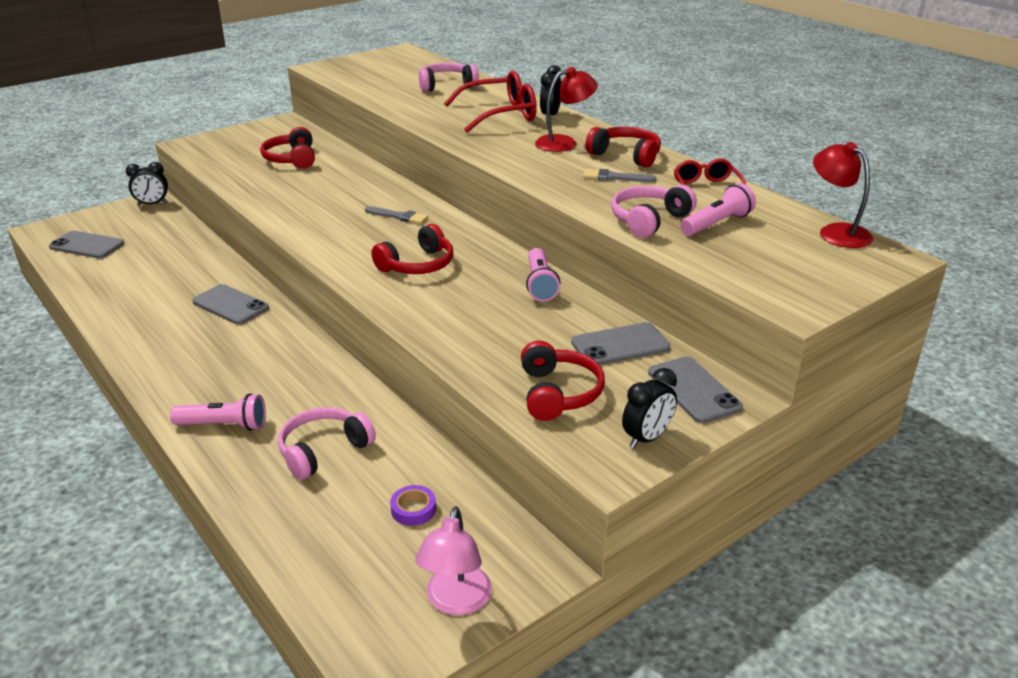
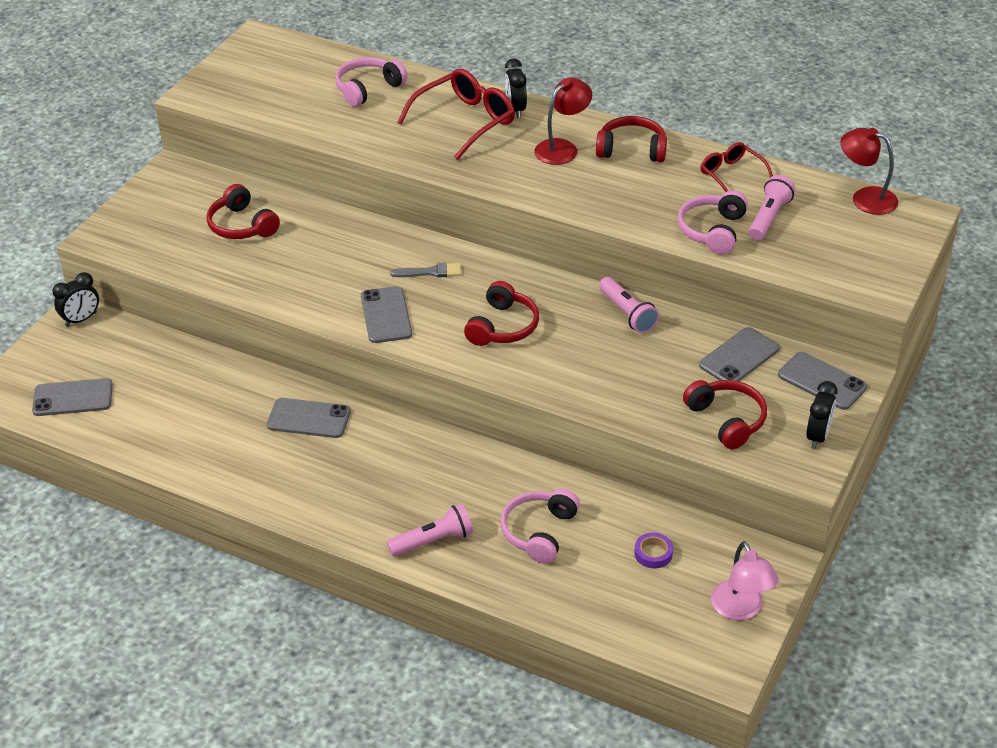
camera: 25 degrees left, 10 degrees up
grey brush [583,169,657,182] -> none
none -> grey phone [361,286,412,343]

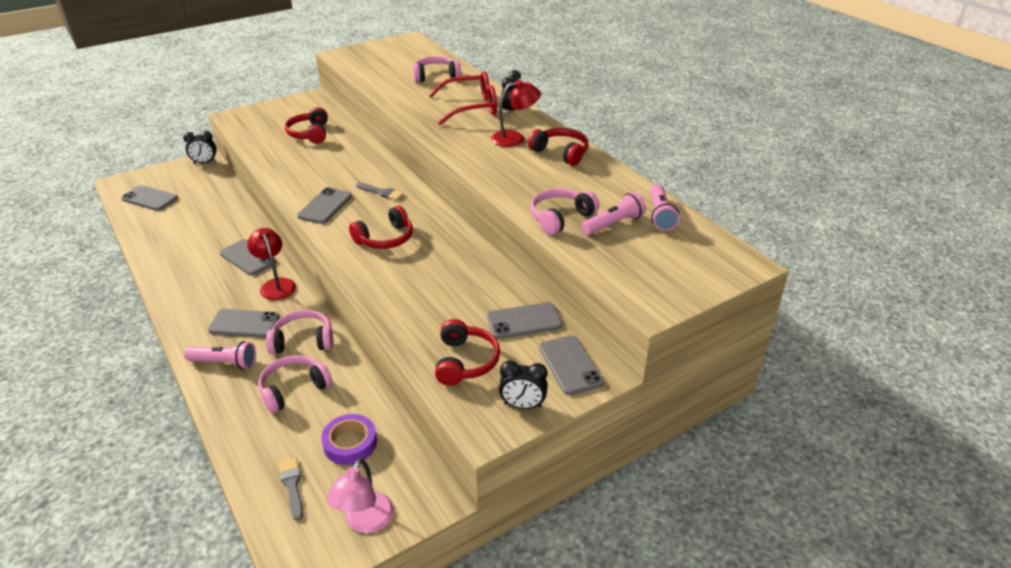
camera: 30 degrees right, 5 degrees down
pink flashlight [599,277,659,333] -> pink flashlight moved to [650,184,680,231]
purple tape [634,533,673,569] -> purple tape [321,414,377,465], size x1.56
red glasses [700,142,773,192] -> none
black clock [806,381,838,449] -> black clock turned 45 degrees clockwise [499,360,548,409]
red lamp [840,128,898,215] -> red lamp moved to [247,228,296,300]
none -> grey phone [208,309,280,338]
none -> pink headphones [266,310,333,354]
none -> grey brush [279,457,303,521]

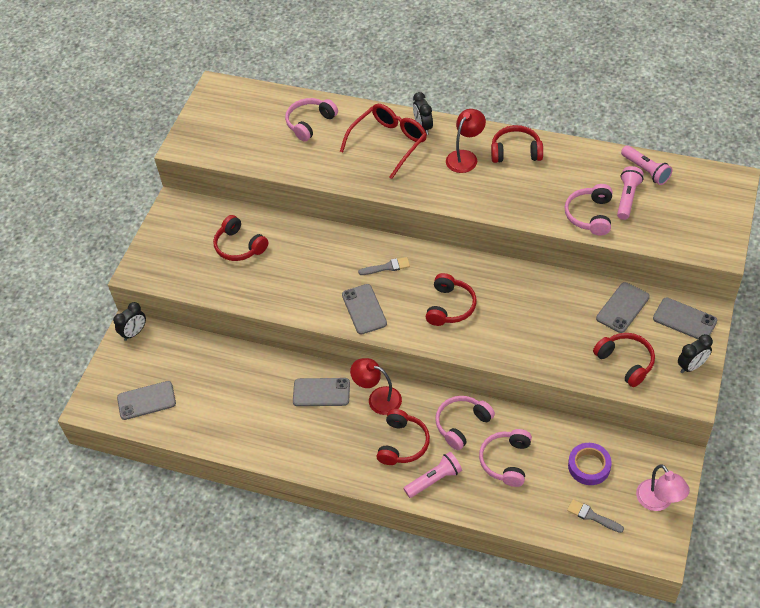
camera: 35 degrees left, 15 degrees up
grey phone [208,309,280,338] -> red headphones [377,409,430,465]

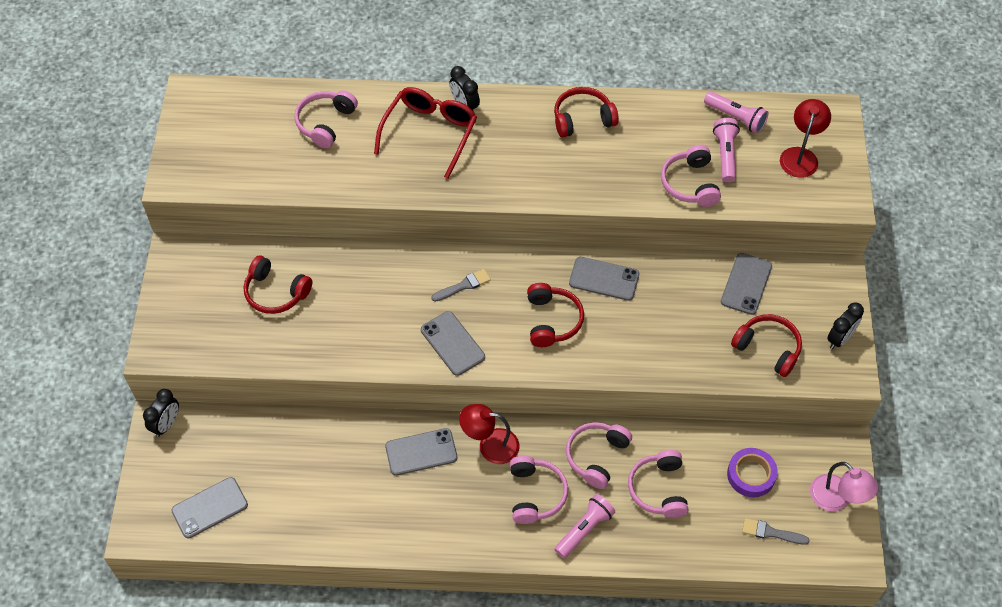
camera: 20 degrees left, 5 degrees up
red headphones [377,409,430,465] -> pink headphones [510,456,568,524]
red lamp [446,109,486,173] -> red lamp moved to [780,99,831,178]
grey phone [653,298,717,340] -> grey phone moved to [569,257,639,301]

